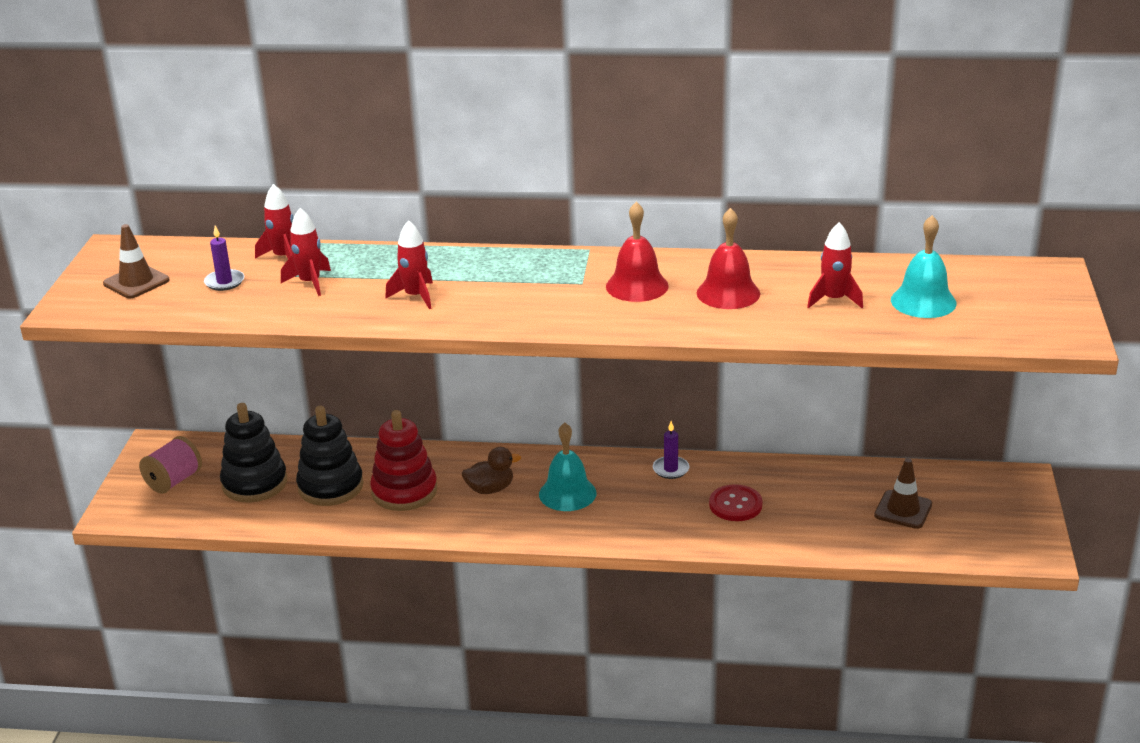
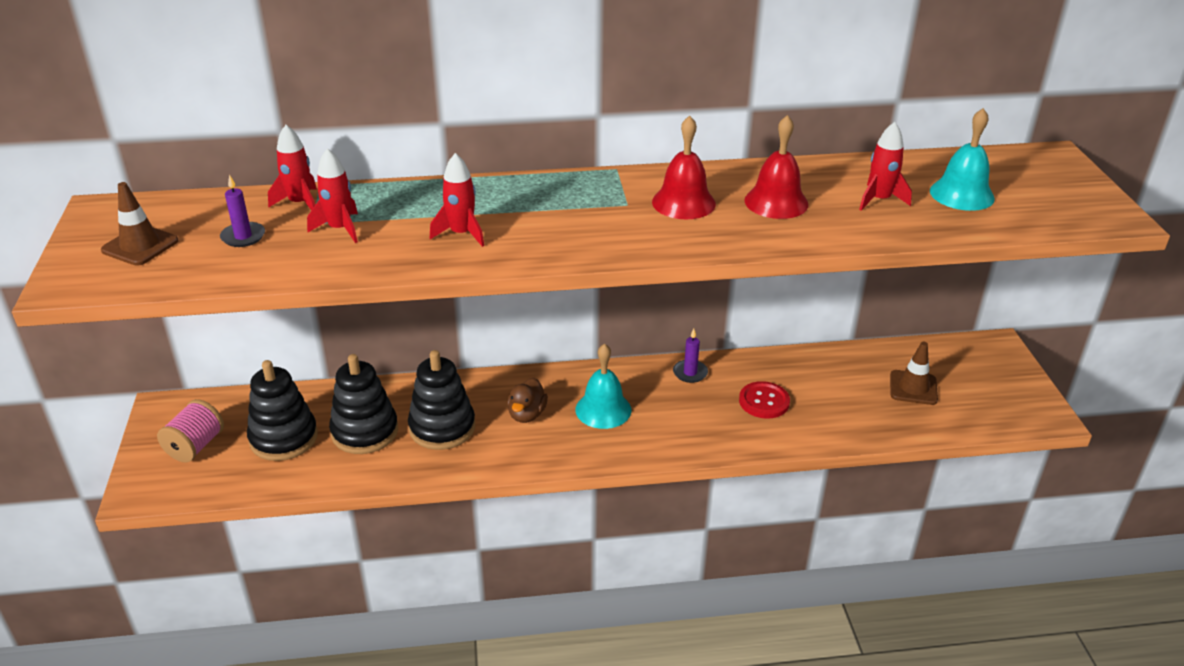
camera: 15 degrees left, 5 degrees up
red stacking toy [370,410,437,511] -> black stacking toy [408,350,475,450]
brown duck [462,447,521,494] -> brown duck turned 135 degrees clockwise [507,378,548,423]

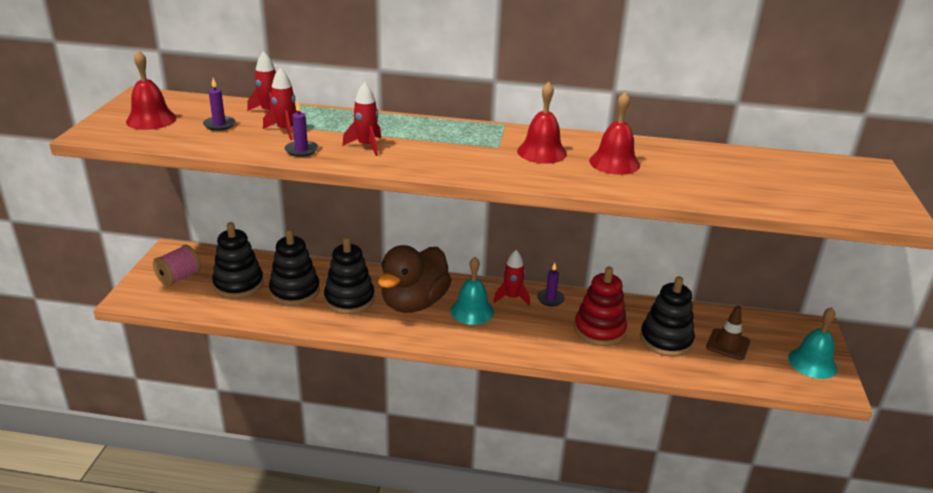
camera: 15 degrees right, 5 degrees down
brown traffic cone [101,182,179,266] -> red bell [126,50,176,130]
brown duck [507,378,548,423] -> brown duck [378,245,452,313], size x2.13
red button [739,381,790,419] -> red stacking toy [574,267,627,346]
red rocket [859,122,912,211] -> red rocket moved to [493,250,530,306]
turquoise bell [930,108,995,211] -> turquoise bell moved to [788,307,837,379]
none -> purple candle [285,101,318,157]
none -> black stacking toy [640,276,695,357]

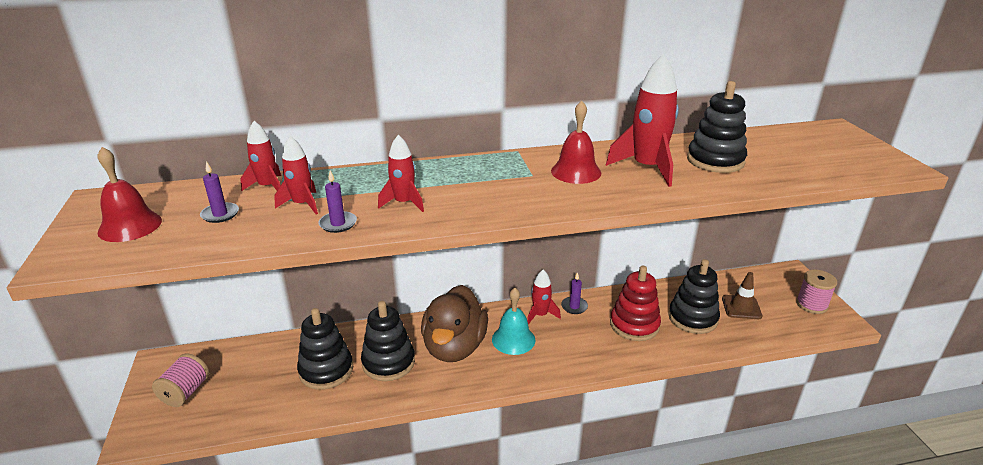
camera: 20 degrees left, 0 degrees up
black stacking toy [212,222,264,298] -> black stacking toy moved to [687,81,747,173]
red bell [589,91,640,175] -> red rocket [606,54,679,187]
turquoise bell [788,307,837,379] -> pink spool [796,270,837,314]

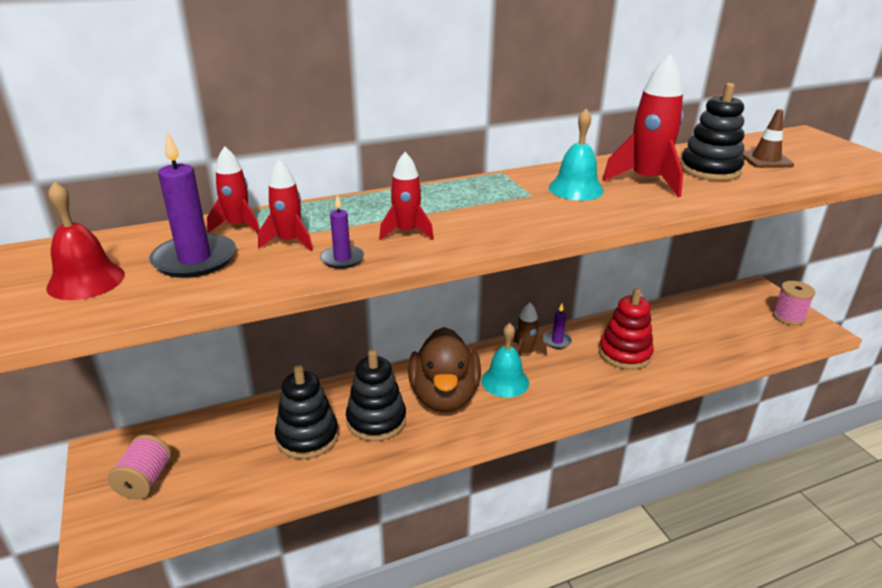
camera: 10 degrees left, 0 degrees up
purple candle [200,161,239,223] -> purple candle [149,131,236,278], size x1.87
red rocket [527,270,561,325] -> brown rocket [513,303,547,356]
red bell [551,101,601,184] -> turquoise bell [549,109,604,201]
black stacking toy [668,259,720,334] -> none
brown traffic cone [722,272,762,319] -> brown traffic cone moved to [742,109,794,168]

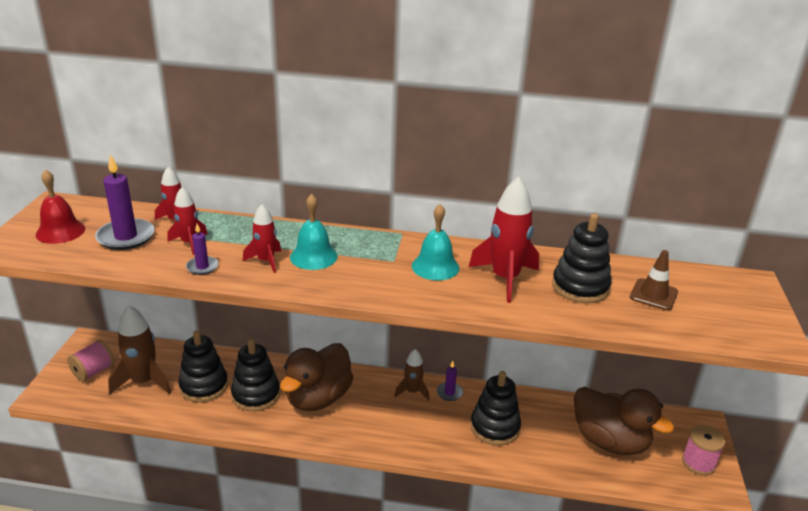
camera: 30 degrees right, 0 degrees up
turquoise bell [481,323,529,397] -> turquoise bell moved to [290,194,338,270]
red stacking toy [599,288,654,370] -> black stacking toy [470,371,521,445]
none -> brown rocket [108,305,171,395]
none -> brown duck [574,387,674,456]

